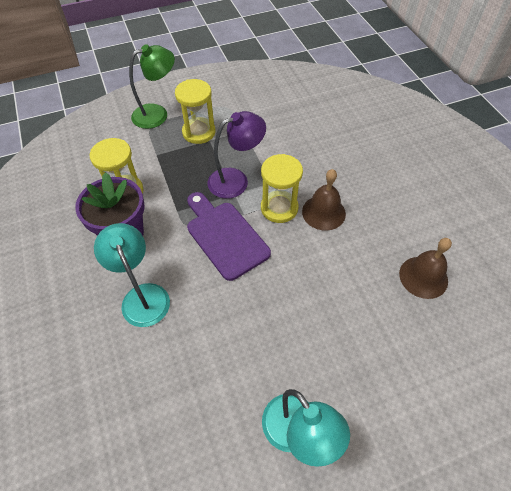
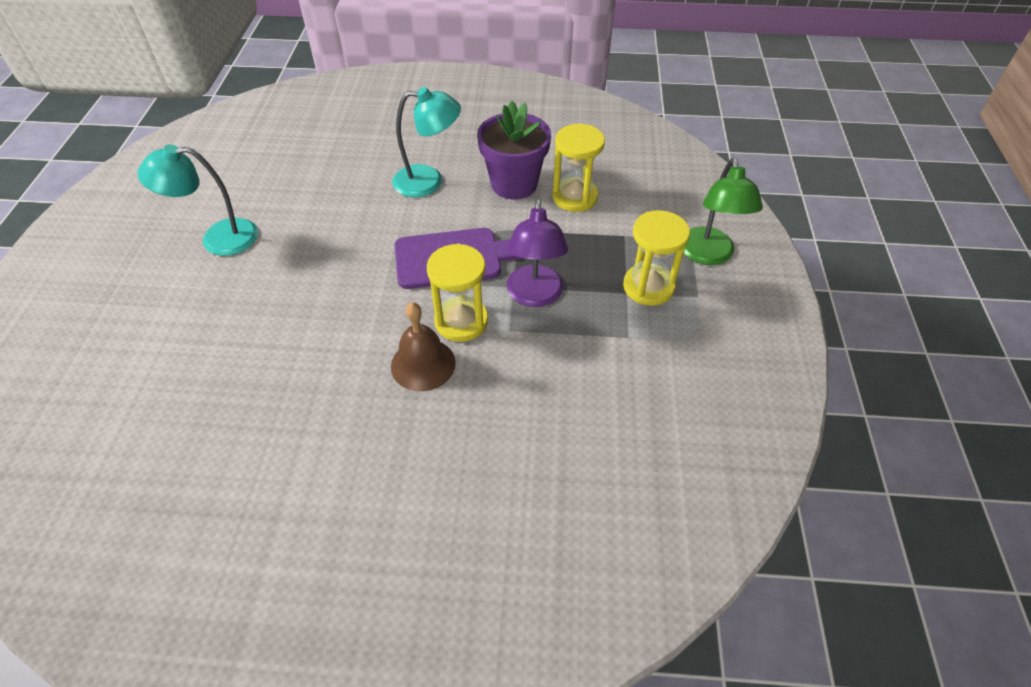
camera: 115 degrees right, 5 degrees down
brown bell [399,238,452,299] -> none

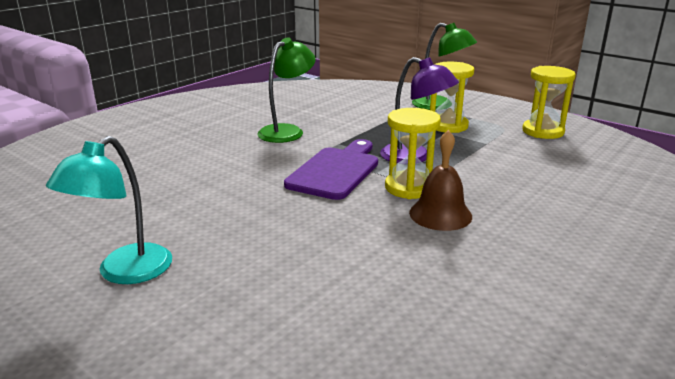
camera: 55 degrees left, 25 degrees down
turquoise lamp [392,87,461,197] -> none
purple flower pot [477,101,551,199] -> green lamp [257,37,316,143]
yellow hourglass [552,124,605,212] -> yellow hourglass moved to [522,66,576,139]

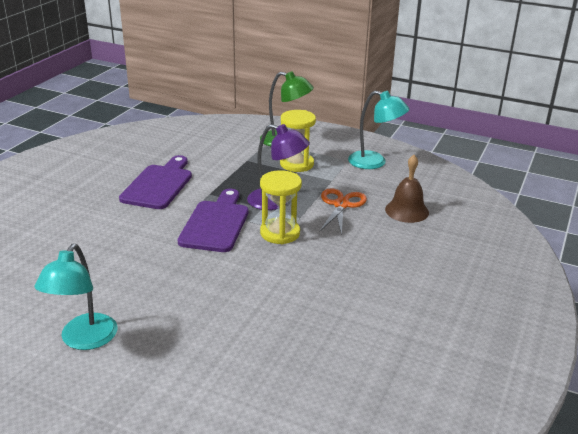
camera: 15 degrees left, 5 degrees up
green lamp [257,37,316,143] -> purple cutting board [119,155,192,209]
brown bell [409,130,472,231] -> brown bell moved to [385,155,429,223]
yellow hourglass [522,66,576,139] -> turquoise lamp [348,91,409,169]
none -> orange scissors [320,188,367,236]

